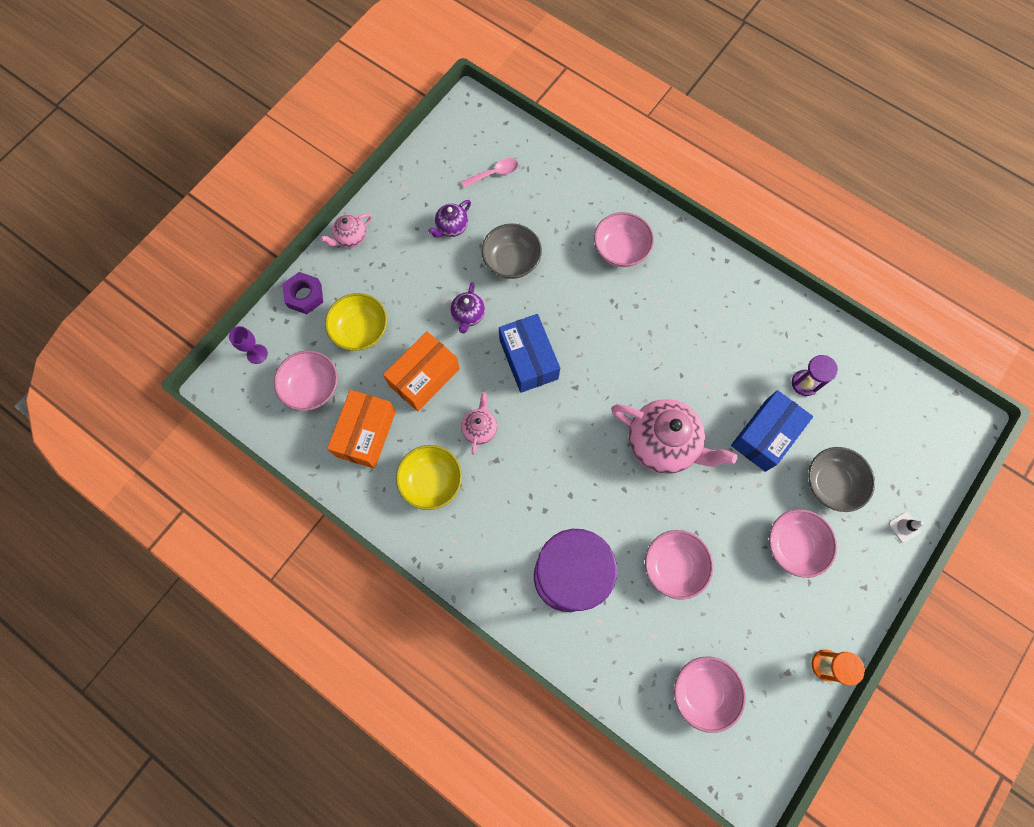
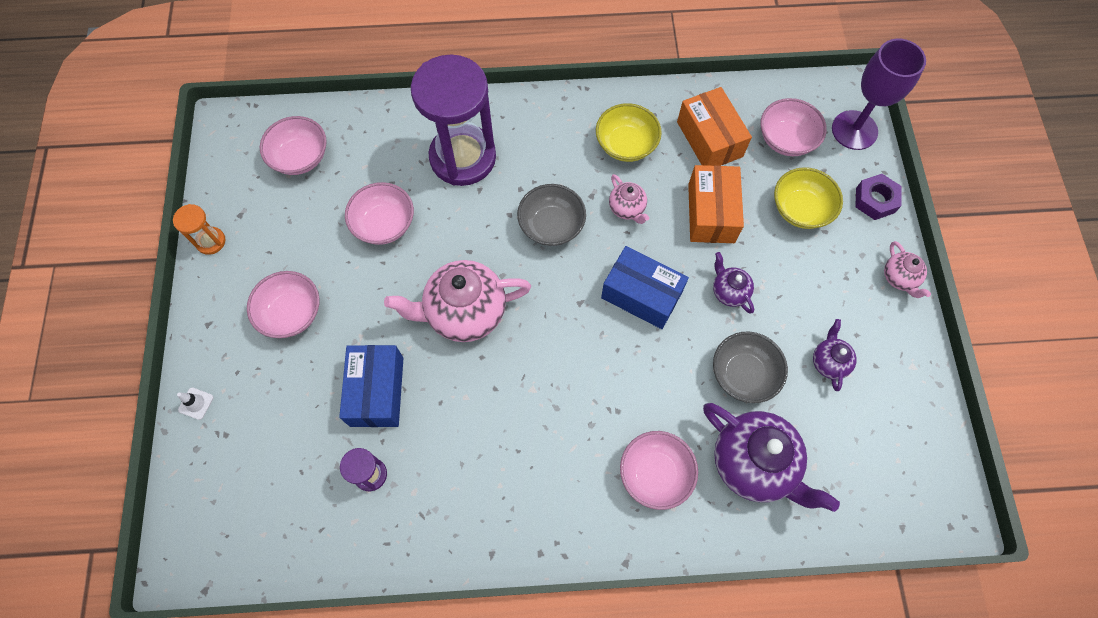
camera: 140 degrees right, 5 degrees down
purple goblet [229,326,268,364] -> purple goblet [832,38,926,150], size x2.10
pink teapot [320,213,372,248] -> pink teapot turned 150 degrees clockwise [884,241,931,298]
pink spoon [461,158,518,188] -> none
grey bowl [808,447,875,512] -> grey bowl moved to [517,184,586,246]
none -> purple teapot [703,403,840,512]

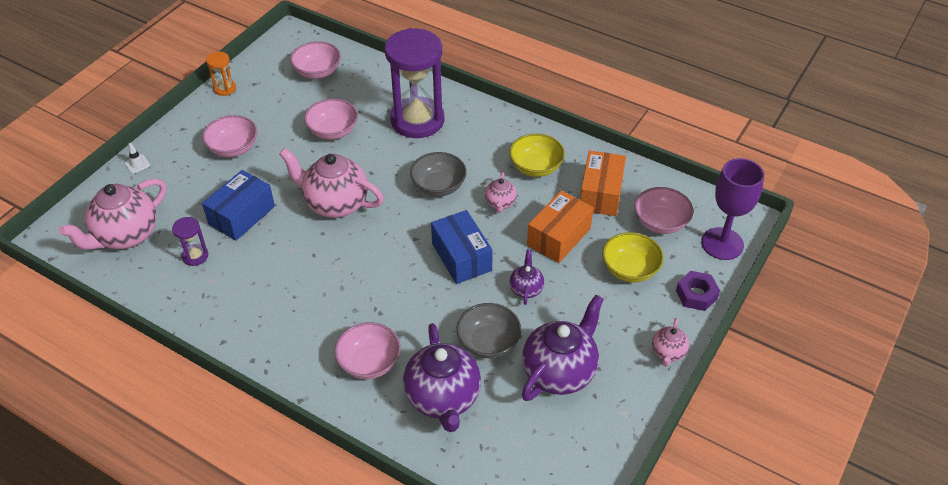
camera: 35 degrees right, 20 degrees down
purple teapot [813,319,857,391] -> purple teapot [522,295,604,401], size x2.03
none -> pink teapot [59,178,166,250]

